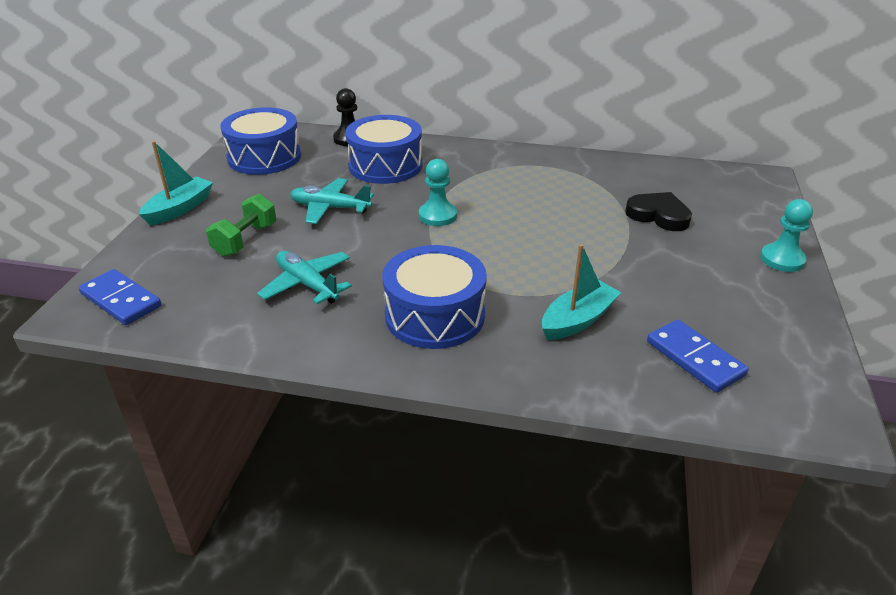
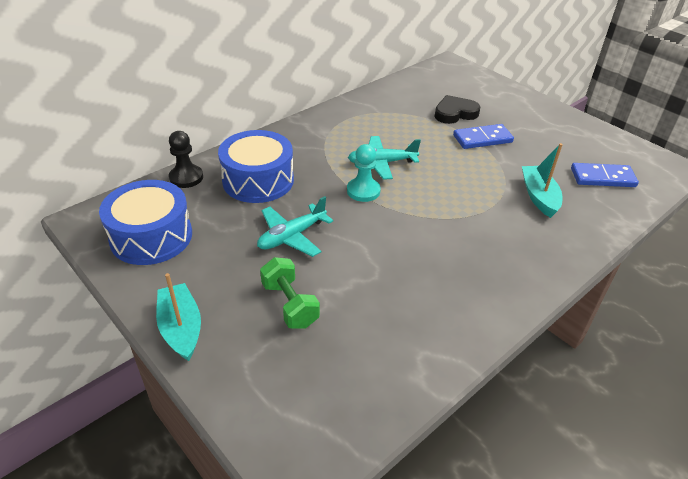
camera: 55 degrees left, 5 degrees up
blue domino [79,269,161,325] -> blue domino moved to [453,124,514,149]
turquoise plane [257,251,352,304] -> turquoise plane moved to [348,136,421,180]
blue drum [382,245,487,349] -> none
turquoise pawn [760,199,813,272] -> none

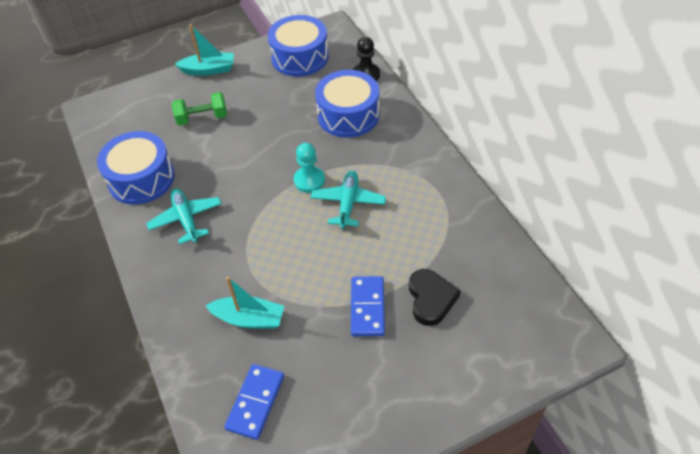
camera: 110 degrees right, 10 degrees up
turquoise plane [257,196,333,257] -> turquoise plane moved to [146,188,222,245]
none -> blue drum [97,131,175,205]

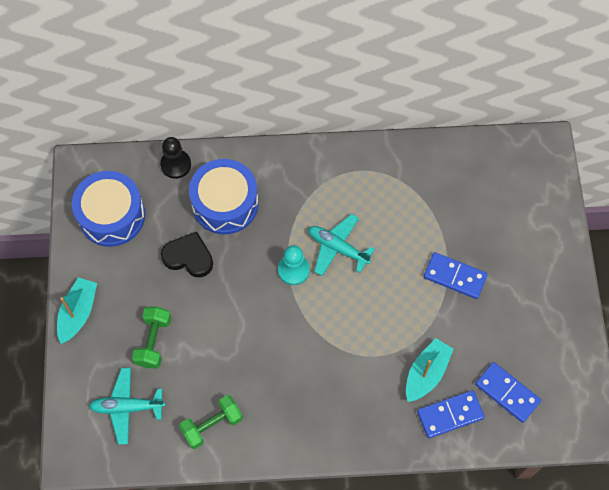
camera: 70 degrees left, 15 degrees up
blue drum [97,131,175,205] -> green dumbbell [179,395,243,449]
turquoise plane [146,188,222,245] -> turquoise plane moved to [89,368,165,445]
black heart [409,269,460,326] -> black heart moved to [161,232,213,277]
none -> blue domino [417,390,485,438]

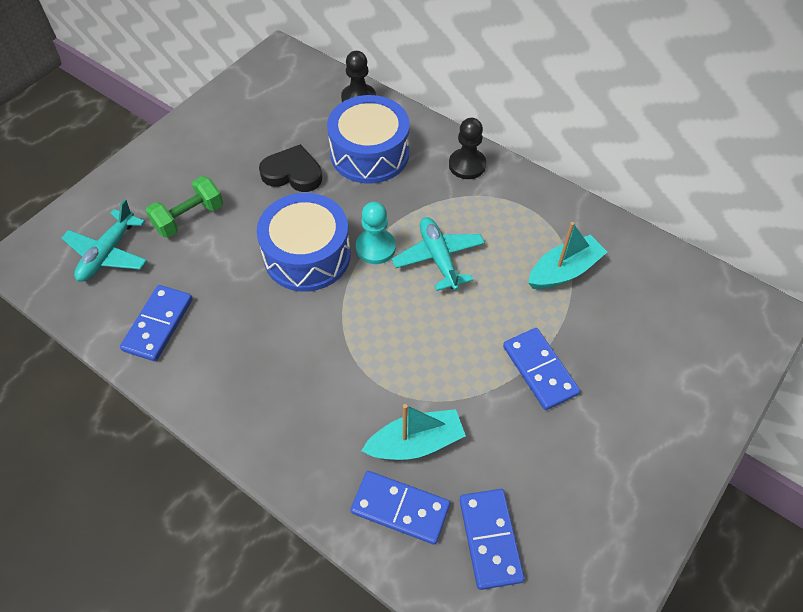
camera: 40 degrees right, 10 degrees down
turquoise boat [57,278,97,344] -> turquoise boat moved to [528,222,607,289]
blue drum [72,171,145,247] -> blue drum moved to [257,193,351,292]
turquoise plane [89,368,165,445] -> turquoise plane turned 105 degrees counterclockwise [61,199,147,282]
black heart [161,232,213,277] -> black heart turned 45 degrees counterclockwise [259,144,322,192]
green dumbbell [179,395,243,449] -> blue domino [120,285,193,361]
none -> black pawn [449,118,486,179]

